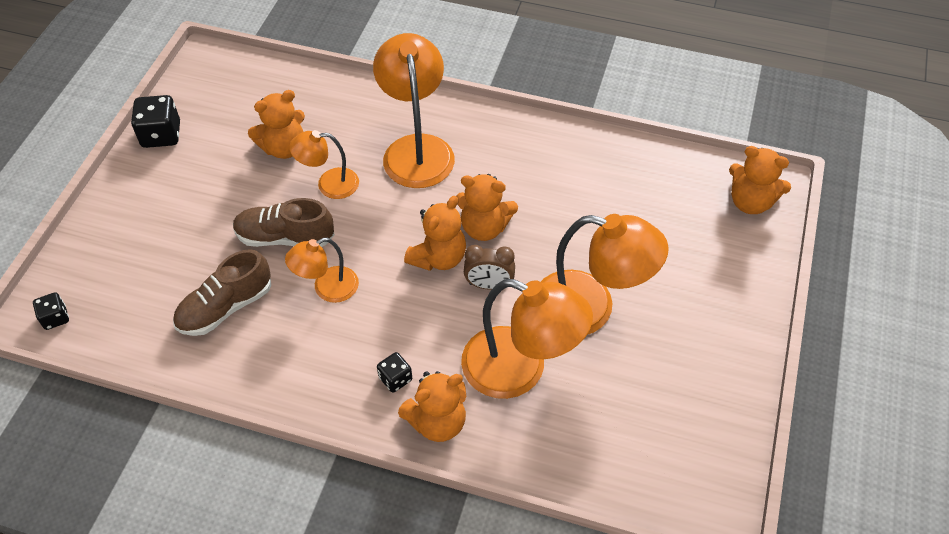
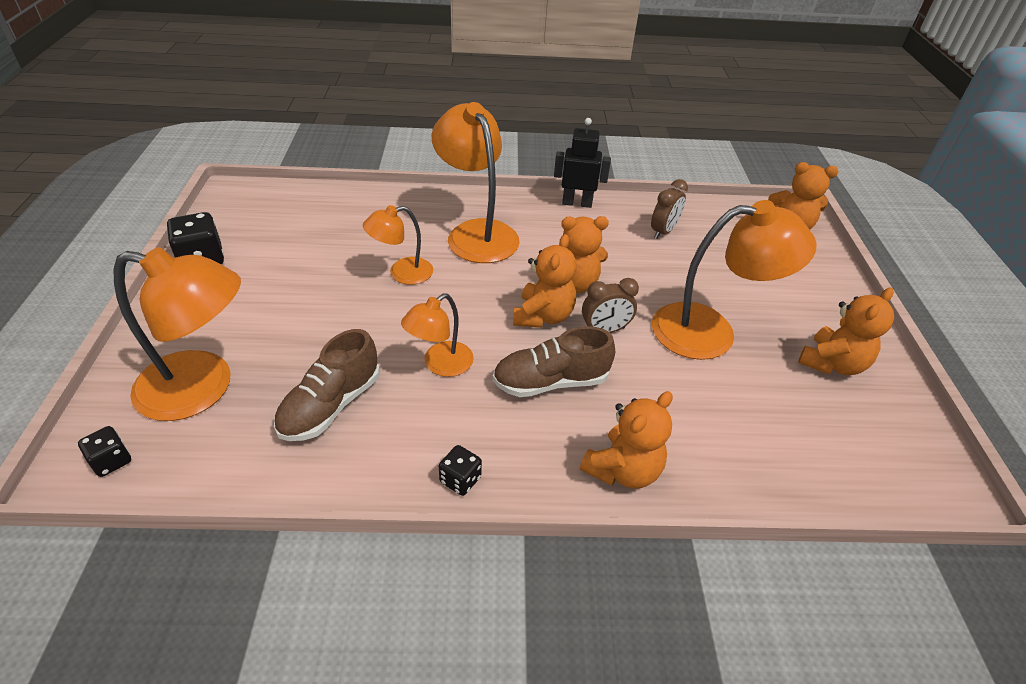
camera: 20 degrees left, 10 degrees down
brown shoe [233,198,335,247] -> brown shoe moved to [493,326,615,397]
orange teddy bear [248,90,305,159] -> orange teddy bear moved to [798,287,894,375]
black dice [377,352,412,393] -> black dice moved to [439,445,482,496]
orange lamp [461,279,593,399] -> orange lamp moved to [114,247,241,421]
none -> black robot [554,118,611,208]
none -> brown clock [651,179,688,239]

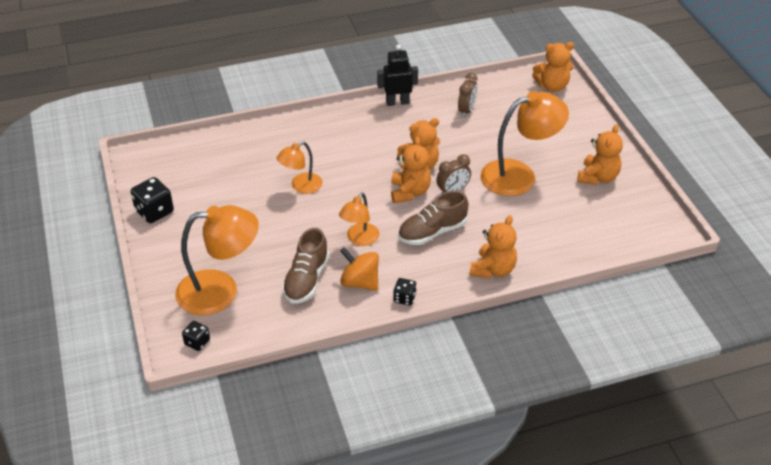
camera: 15 degrees left, 0 degrees up
orange lamp [432,102,520,263] -> none
none -> orange spinning top [340,247,379,291]

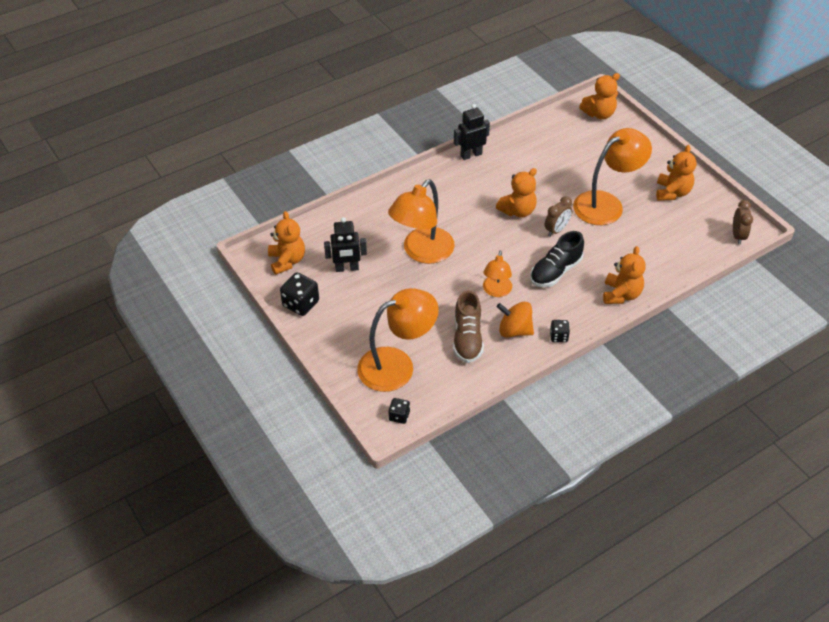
camera: 15 degrees left, 5 degrees up
orange lamp [276,141,322,194] -> orange lamp [388,179,455,264], size x1.78
orange teddy bear [391,137,431,203] -> orange teddy bear moved to [268,211,305,275]
brown shoe [398,191,468,245] -> black shoe [530,231,584,287]
brown clock [458,73,478,118] -> brown clock moved to [733,200,753,244]
none -> black robot [324,217,367,272]

